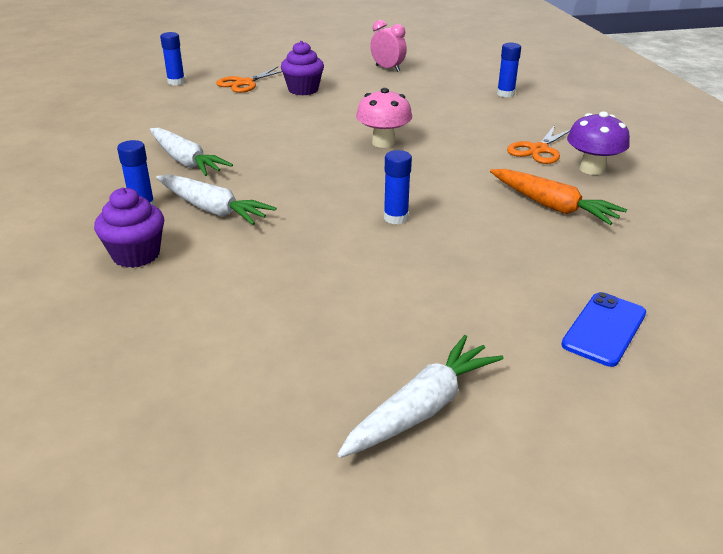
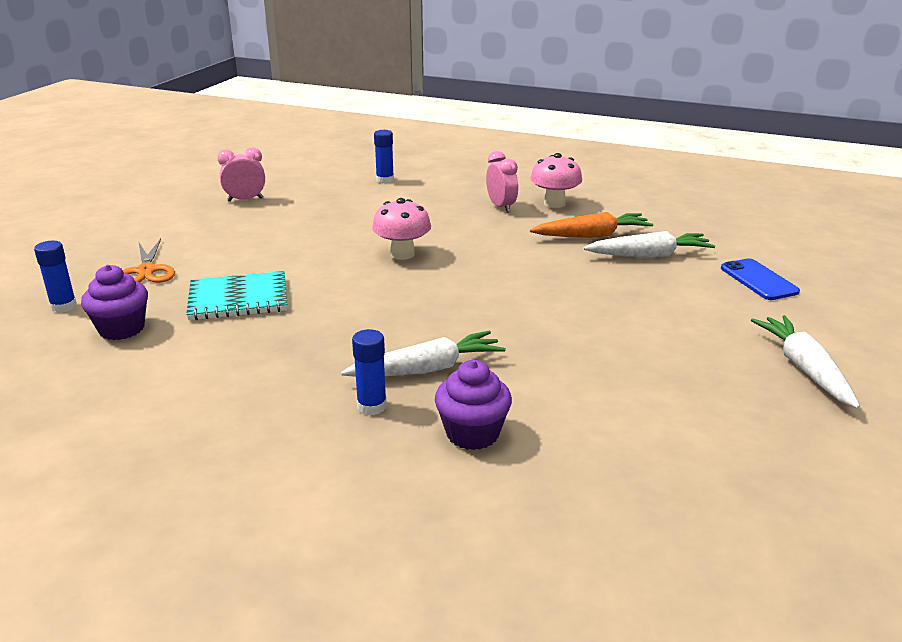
camera: 55 degrees left, 5 degrees down
white carrot [150,128,233,176] -> white carrot moved to [583,231,715,258]
purple cupcake [281,41,324,95] -> purple cupcake moved to [81,265,148,340]
blue glue stick [384,150,412,224] -> none
orange scissors [507,125,571,164] -> pink clock [486,151,518,213]
purple mushroom [567,111,630,175] -> pink mushroom [530,153,582,208]
none -> turquoise notebook [186,271,287,320]

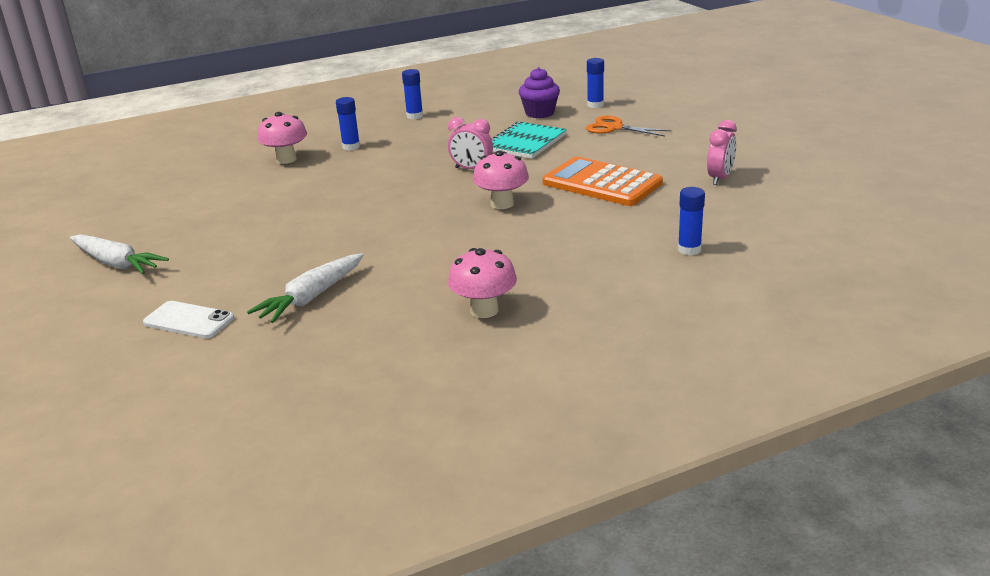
camera: 135 degrees right, 0 degrees up
white carrot [341,331,506,377] -> none
purple cupcake [435,360,512,450] -> pink mushroom [257,112,307,164]
pink clock [486,151,518,213] -> pink clock moved to [448,117,493,169]
orange carrot [530,212,653,238] -> none
blue phone [721,258,800,300] -> white phone [143,301,234,338]
none -> blue glue stick [402,69,423,119]
none -> orange calculator [543,157,663,206]

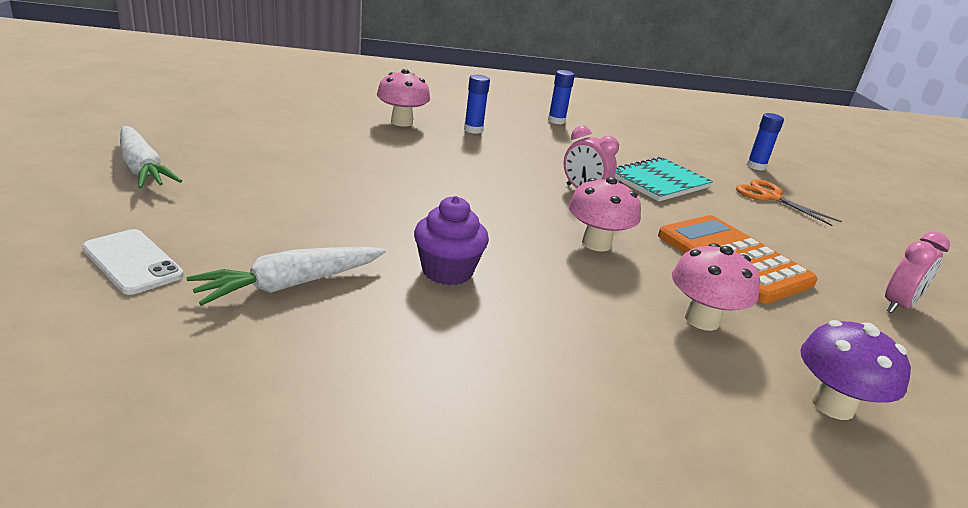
camera: 15 degrees right, 0 degrees up
pink mushroom [448,248,517,318] -> pink mushroom moved to [672,243,760,331]
purple cupcake [519,67,560,118] -> purple cupcake moved to [414,196,489,285]
blue glue stick [678,187,705,255] -> purple mushroom [800,320,911,420]

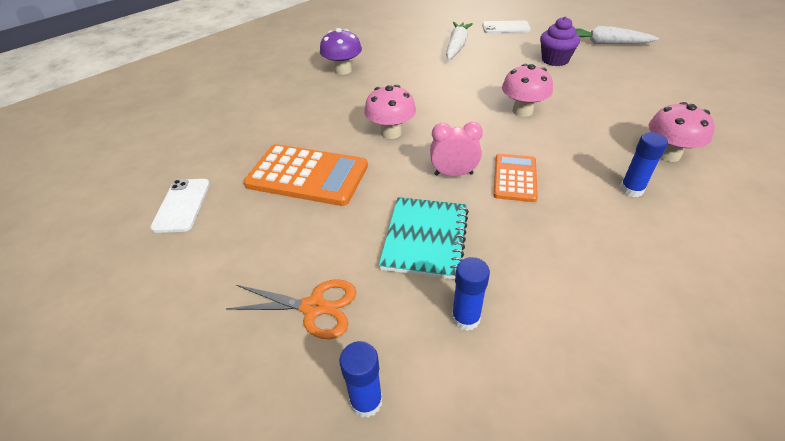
camera: 145 degrees right, 15 degrees up
purple cupcake [414,196,489,285] -> purple cupcake moved to [540,16,580,66]
blue glue stick [548,70,575,124] -> blue glue stick moved to [452,257,490,331]
pink mushroom [672,243,760,331] -> pink mushroom moved to [502,64,553,117]
purple mushroom [800,320,911,420] -> purple mushroom moved to [320,28,362,75]
pink clock [885,232,950,313] -> white phone [150,179,210,233]
none -> orange calculator [494,154,538,202]

